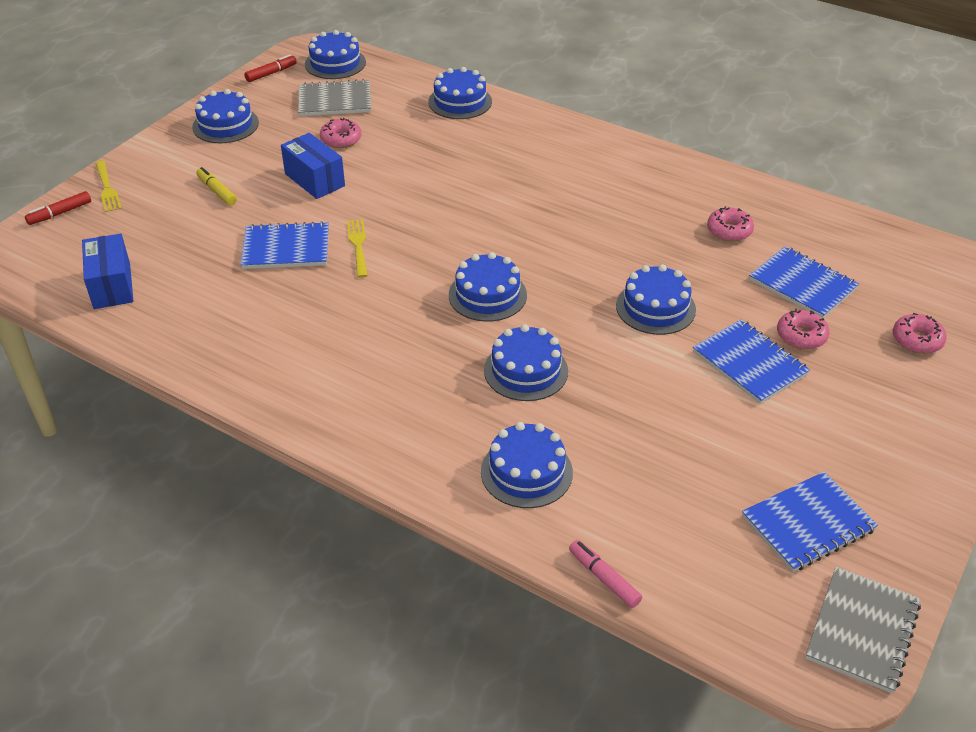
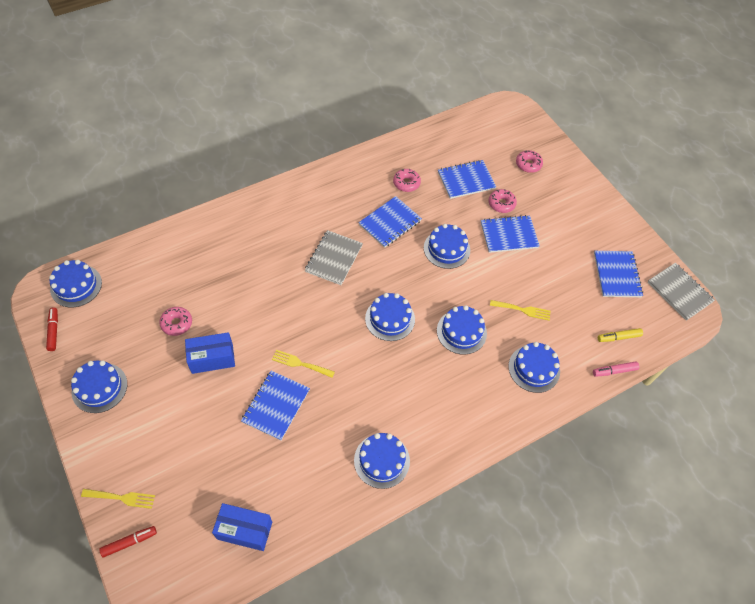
camera: 65 degrees left, 15 degrees up
red marker [25,191,91,225] -> red marker turned 105 degrees counterclockwise [100,526,157,557]
yellow marker [196,167,237,206] -> yellow marker moved to [598,328,643,342]
grey notebook [298,79,371,116] -> grey notebook moved to [305,230,363,285]
blue cake [428,67,492,119] -> blue cake moved to [354,433,410,489]
none -> blue notebook [359,196,422,248]
none -> yellow fork [490,300,551,321]

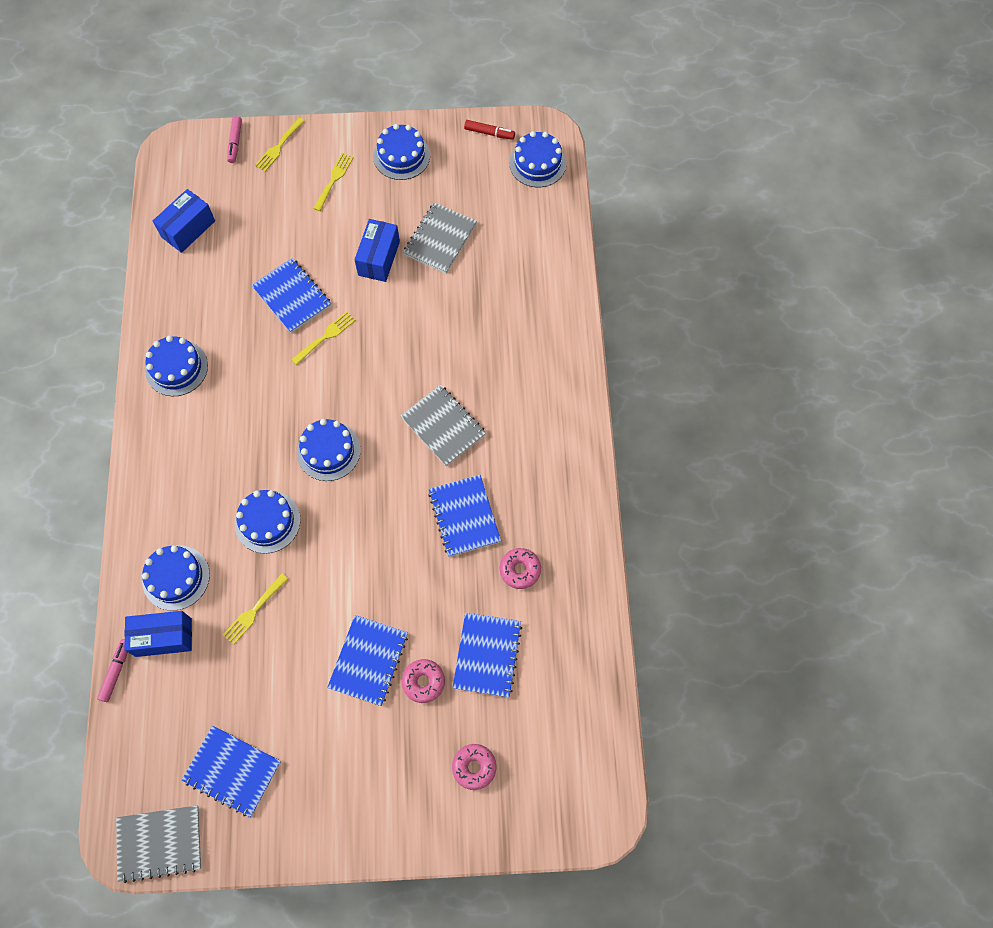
camera: 120 degrees right, 10 degrees up
red marker [100,526,157,557] -> pink marker [227,116,242,163]
pink donut [159,307,192,336] -> grey notebook [403,202,477,274]
blue cake [424,224,470,269] -> none
yellow marker [598,328,643,342] -> none
none -> blue box [124,611,192,657]
none -> yellow fork [313,153,354,211]

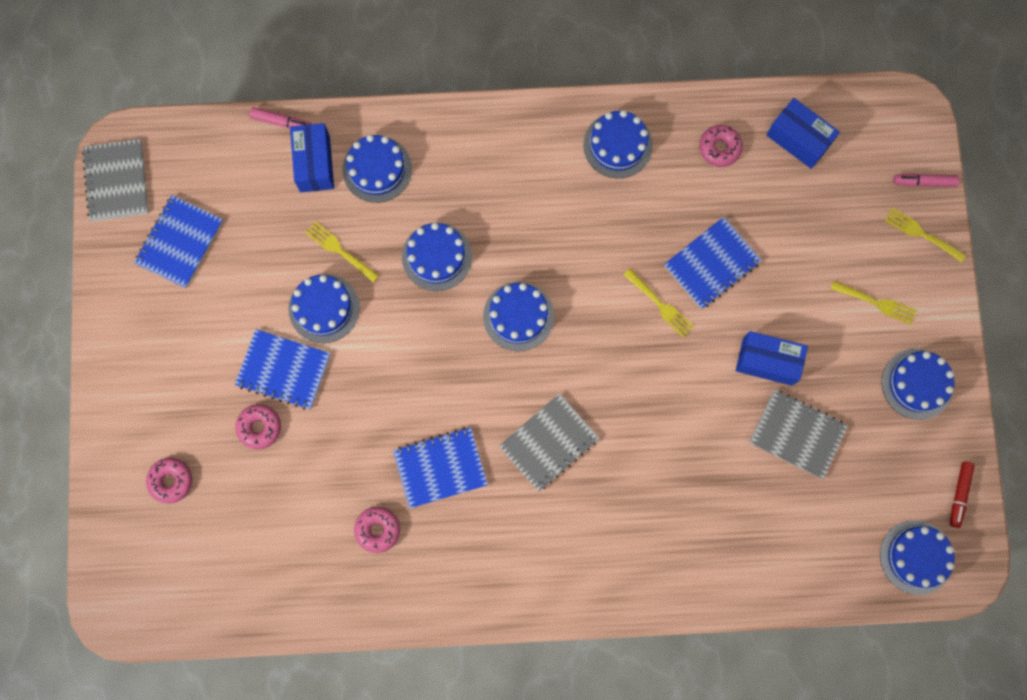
camera: 90 degrees right, 10 degrees up
blue notebook [452,613,522,697] -> none
none -> blue cake [288,274,360,343]
none -> pink donut [699,125,743,167]

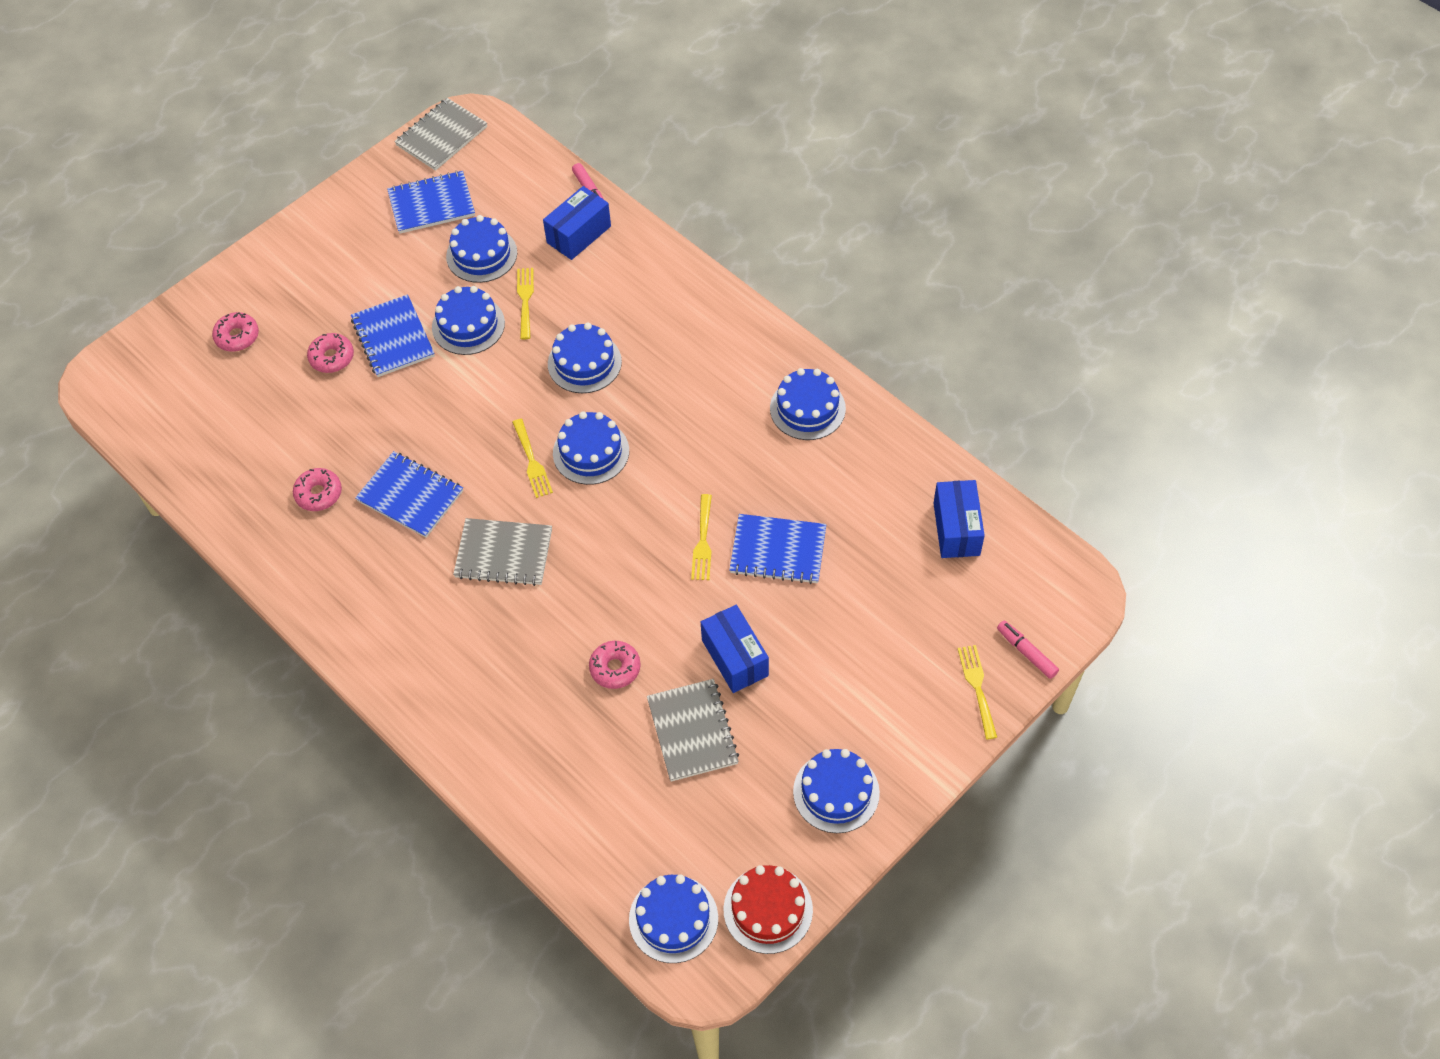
camera: 50 degrees right, 20 degrees down
blue cake [342,135,412,203] -> blue cake moved to [446,215,517,283]
pink donut [699,125,743,167] -> pink donut moved to [589,641,641,689]
yellow fork [831,281,917,325] -> yellow fork moved to [512,419,553,498]
red marker [950,462,975,528] -> red cake [724,865,813,954]

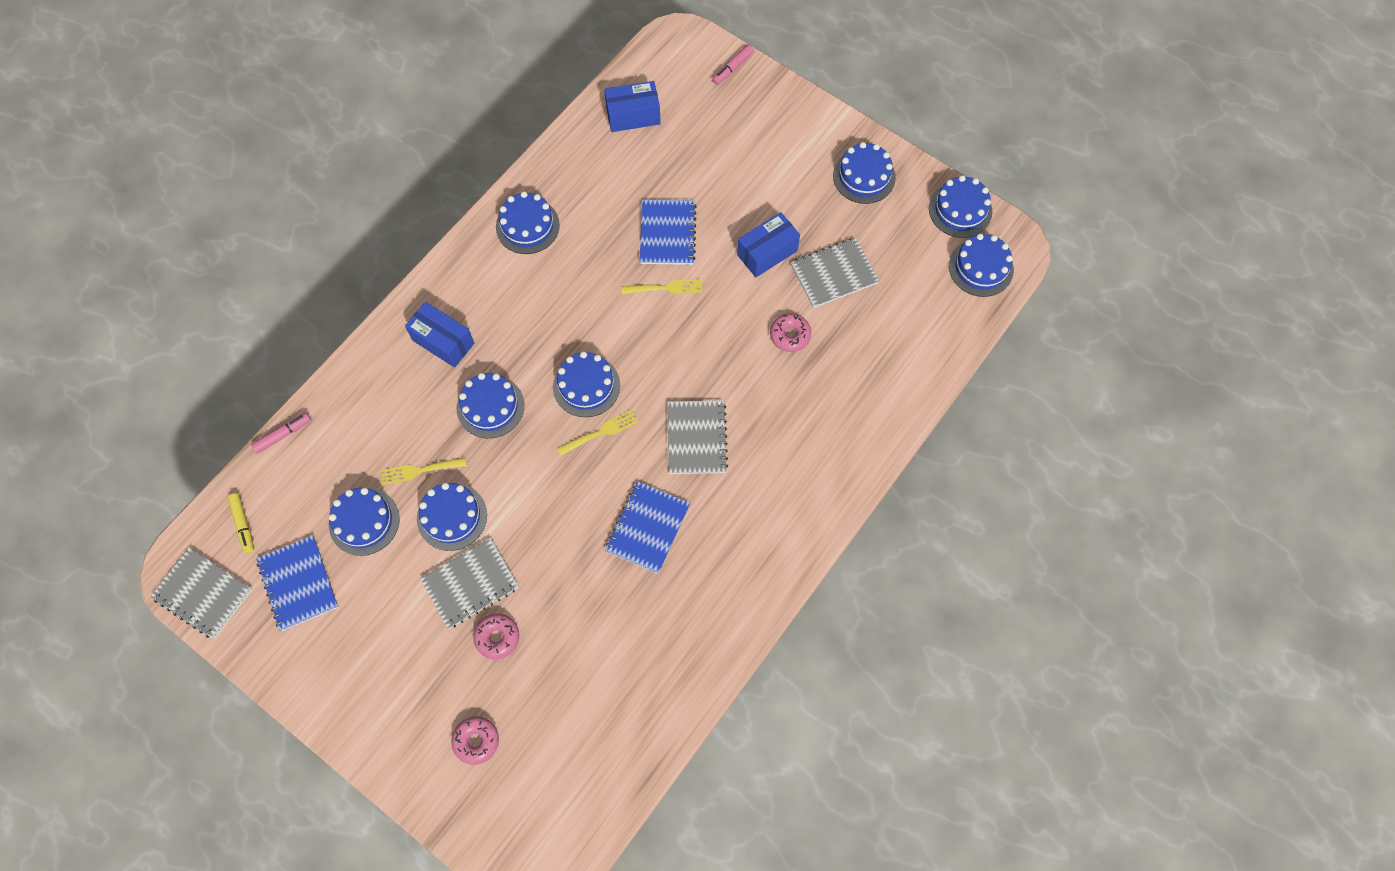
camera: 100 degrees left, 10 degrees up
pink donut [293,468,342,511] -> none
blue notebook [351,294,435,377] -> grey notebook [420,538,519,629]
blue box [543,186,611,260] -> blue box moved to [405,302,474,368]
red cake [724,865,813,954] -> blue cake [929,175,992,238]
yellow fork [957,645,997,740] -> none
none -> yellow marker [227,493,254,554]

